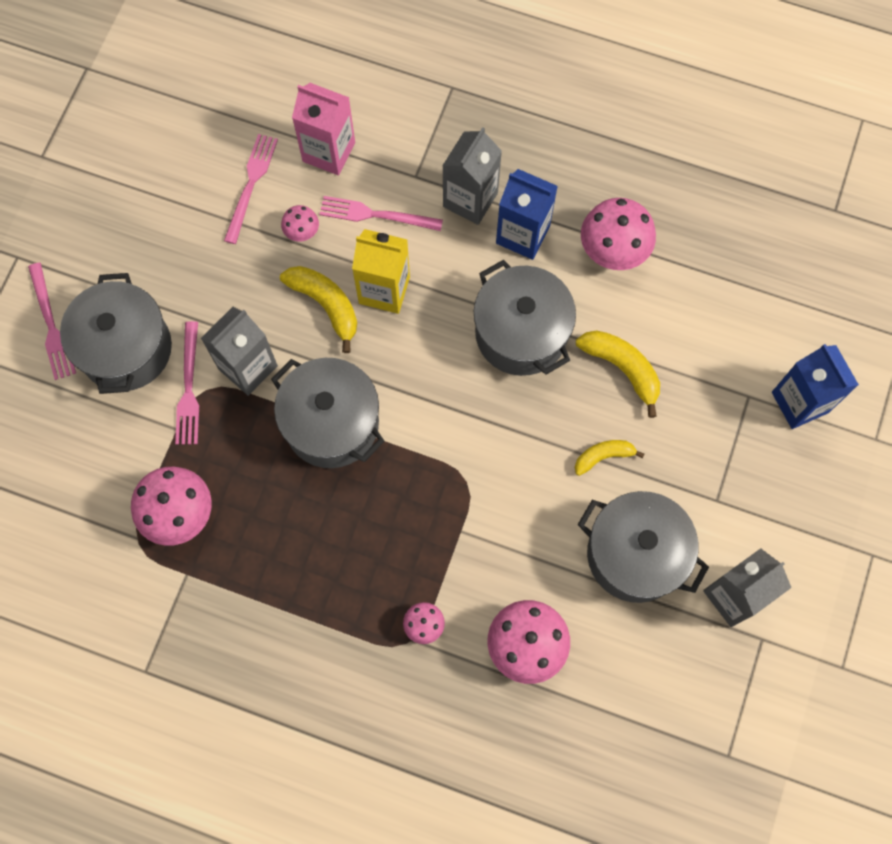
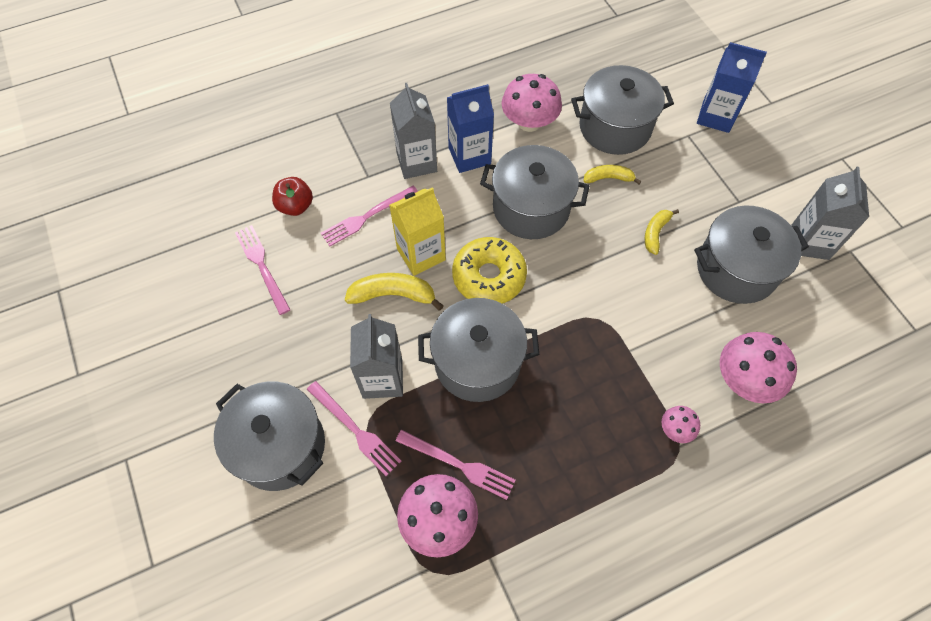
camera: 45 degrees left, 10 degrees down
pink fork [28,263,76,380] -> pink fork moved to [396,430,516,500]
pink mushroom [281,205,319,242] -> none
pink carton [292,83,355,175] -> red apple [272,177,313,216]
yellow banana [576,330,660,418] -> yellow banana [584,165,641,184], size x0.64
none -> yellow donut [452,237,527,304]
none -> grey pot [571,65,674,155]

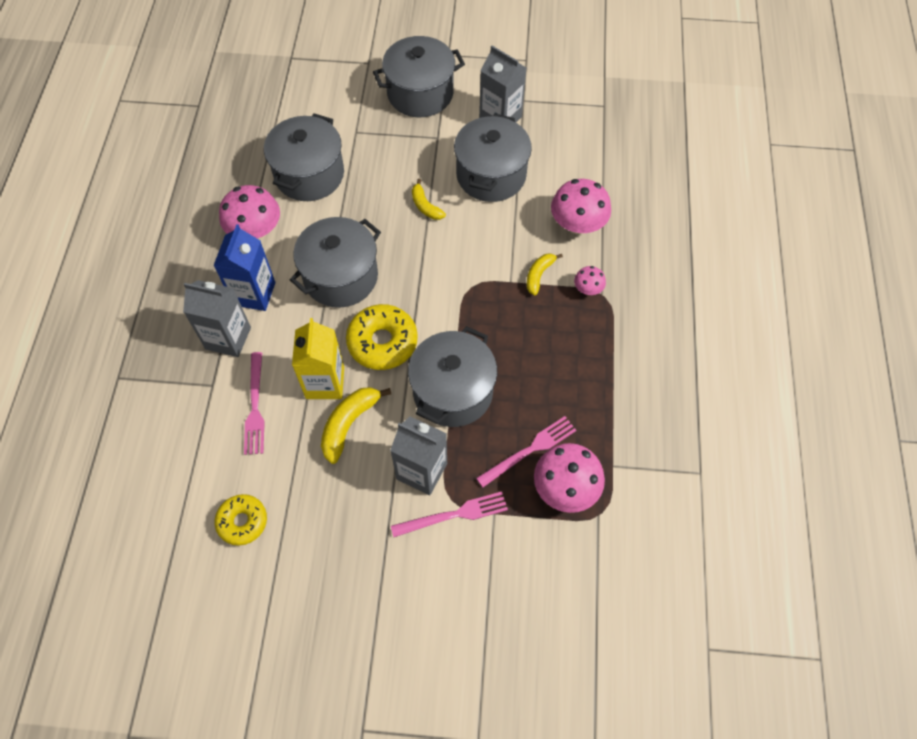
camera: 60 degrees left, 0 degrees up
grey pot [214,381,325,491] -> grey pot moved to [373,36,465,117]
pink fork [235,225,291,315] -> yellow donut [215,494,267,546]
red apple [272,177,313,216] -> none
yellow banana [584,165,641,184] -> yellow banana moved to [527,253,563,295]
blue carton [697,42,767,133] -> none

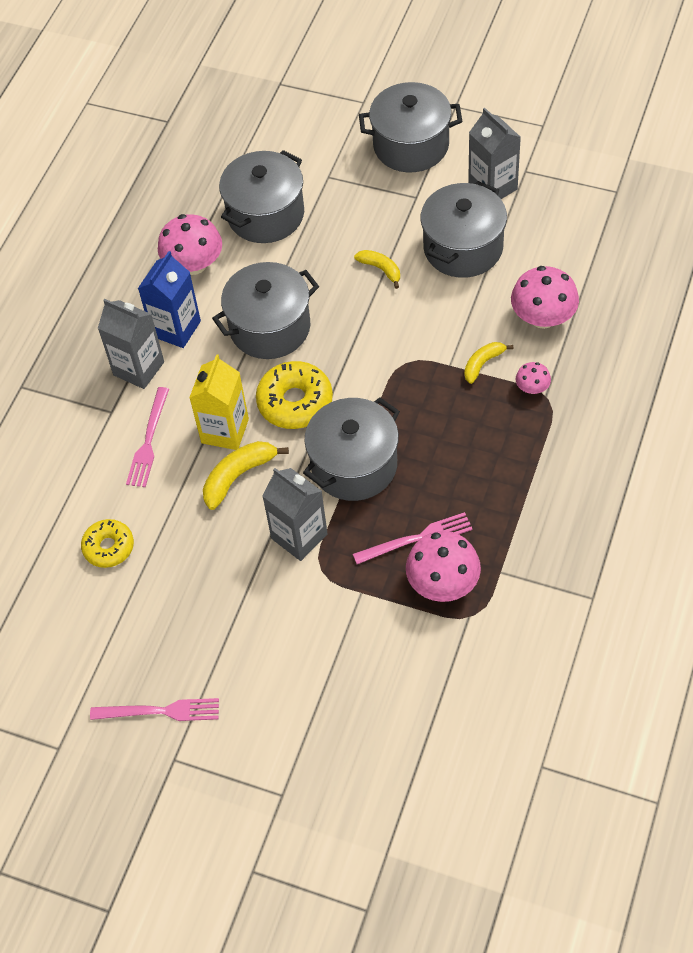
camera: 20 degrees right, 5 degrees down
pink fork [391,492,508,537] -> pink fork moved to [90,698,219,721]
yellow banana [412,179,446,220] -> yellow banana turned 150 degrees clockwise [354,250,400,289]

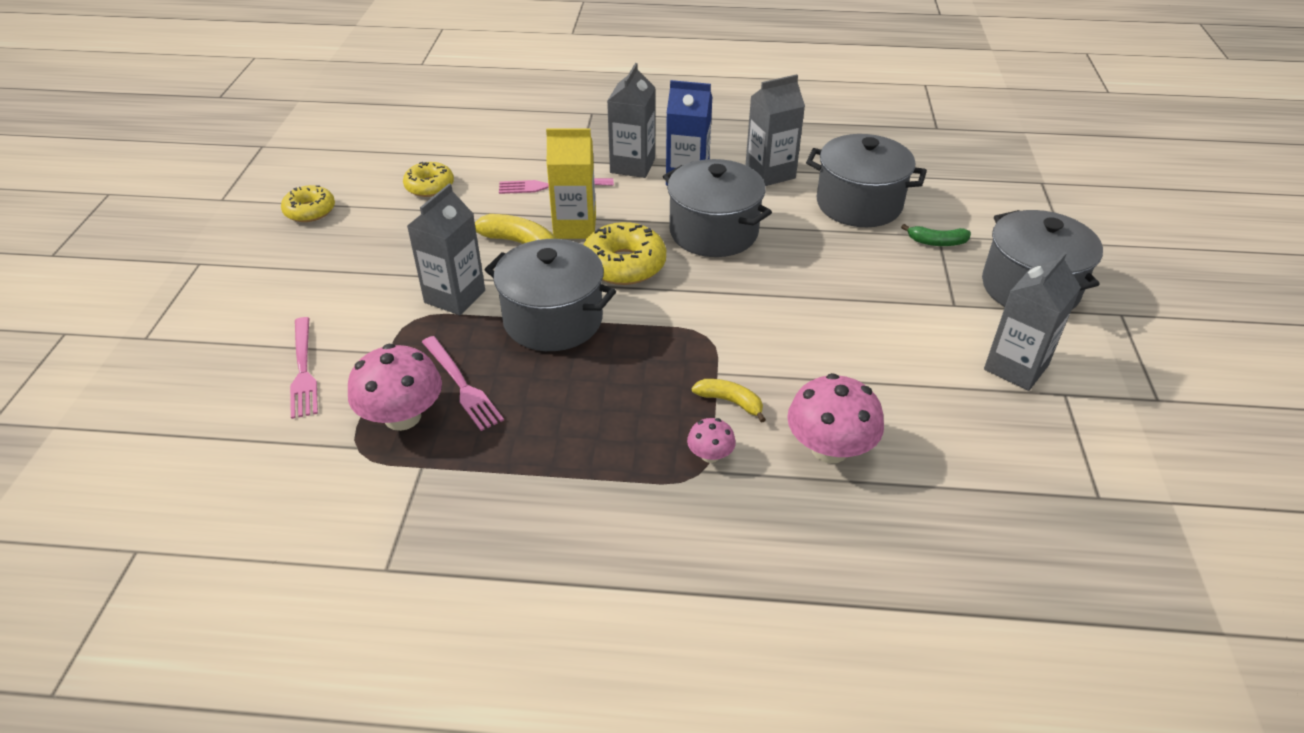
camera: 70 degrees right, 15 degrees down
pink fork [90,698,219,721] -> pink fork moved to [290,317,318,419]
pink mushroom [158,214,222,275] -> grey carton [746,74,805,186]
yellow banana [354,250,400,289] -> none
grey pot [421,181,507,278] -> none
none -> yellow donut [281,185,335,222]
none -> green banana [901,224,971,246]

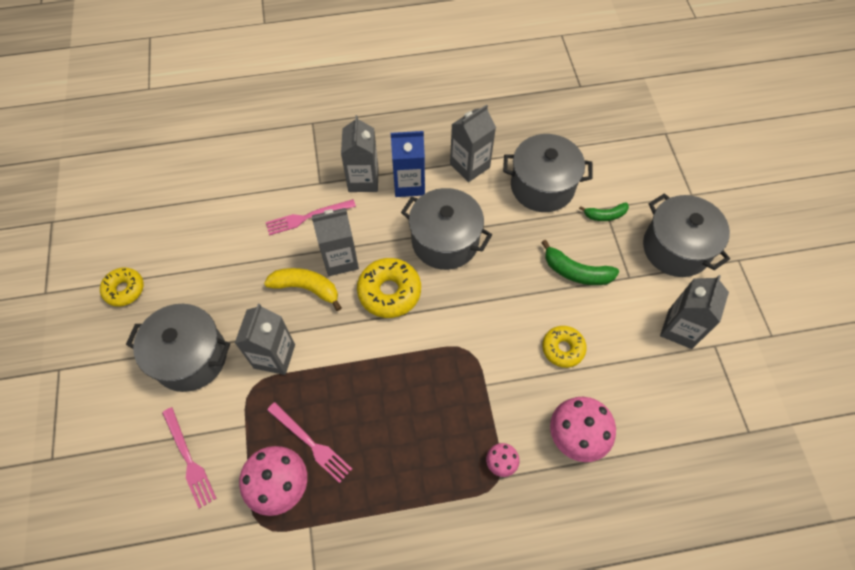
camera: 15 degrees left, 20 degrees up
yellow donut [403,162,454,197] -> yellow donut moved to [542,326,587,368]
grey pot [485,239,616,351] -> grey pot moved to [126,304,230,392]
yellow carton [546,128,596,239] -> grey carton [312,208,359,276]
yellow banana [692,379,766,423] -> none
none -> green banana [541,240,619,285]

